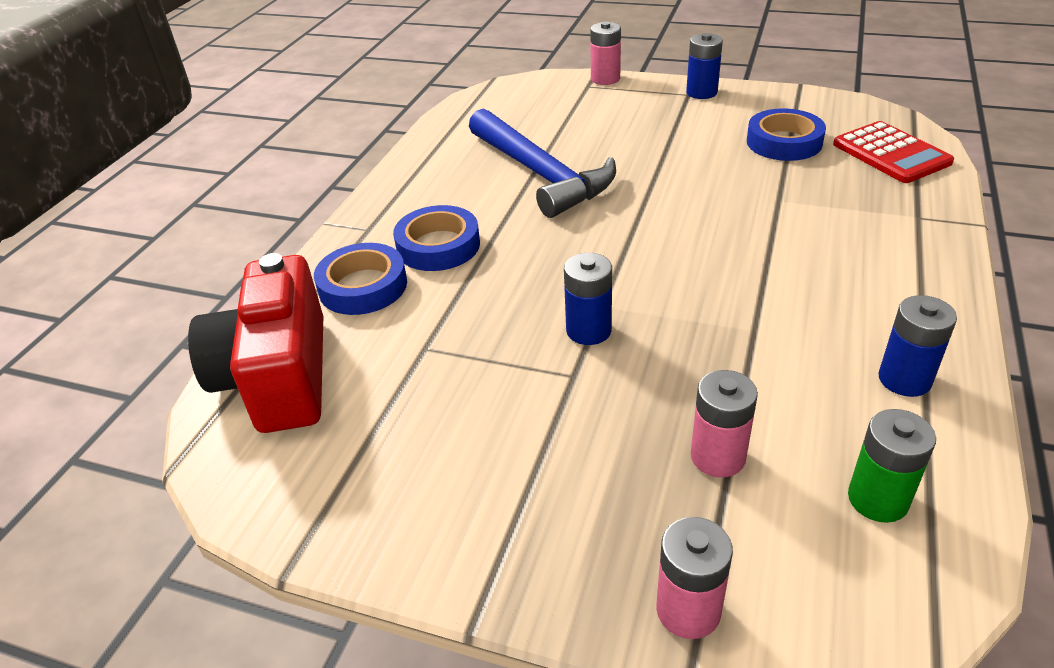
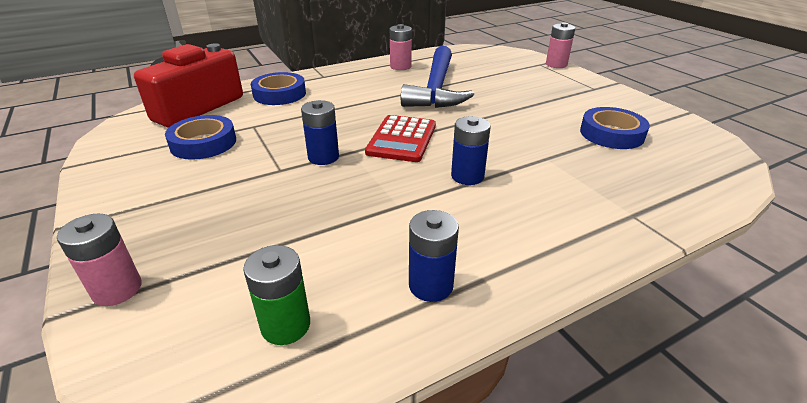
camera: 40 degrees right, 5 degrees down
blue tape [393,205,480,271] -> blue tape moved to [165,115,236,160]
blue battery [686,33,723,99] -> blue battery moved to [451,116,491,185]
pink battery [691,370,758,477] -> pink battery moved to [390,24,412,70]
red calculator [833,121,954,183] -> red calculator moved to [365,115,436,162]

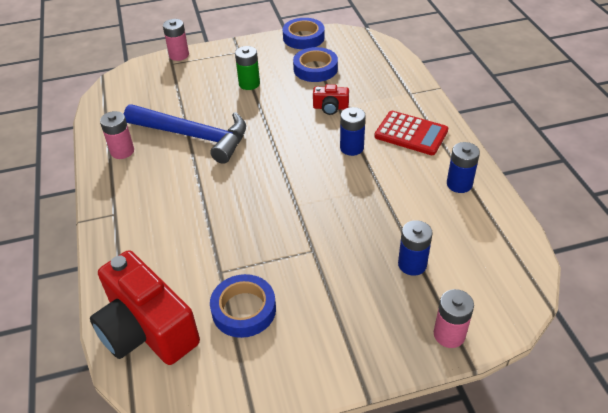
camera: 75 degrees left, 10 degrees up
green battery [243,245,310,345] -> green battery moved to [235,46,260,90]
blue tape [251,72,306,105] -> blue tape moved to [283,18,325,49]
blue battery [301,100,339,165] -> blue battery moved to [398,220,433,276]
red calculator [365,115,436,162] -> red calculator moved to [374,111,448,155]
none -> red camera [313,84,349,115]

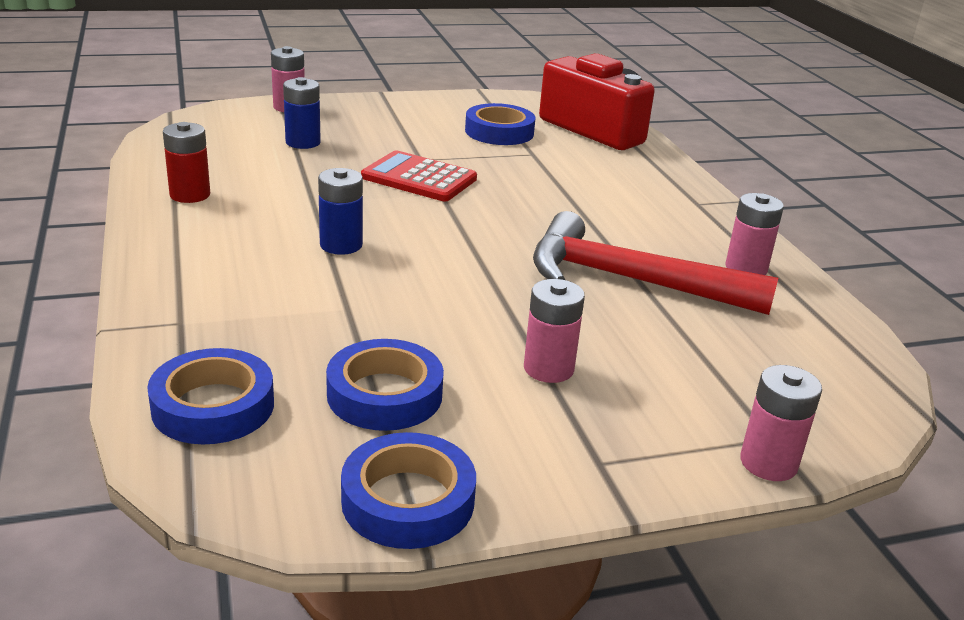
camera: 175 degrees right, 15 degrees down
blue hammer [124,104,246,164] -> red hammer [533,211,778,315]
green battery [235,46,260,90] -> pink battery [524,279,585,383]
red camera [313,84,349,115] -> none
red calculator [374,111,448,155] -> red calculator moved to [361,150,477,201]
blue battery [447,142,480,193] -> red battery [163,122,210,203]
none -> blue tape [147,348,274,444]

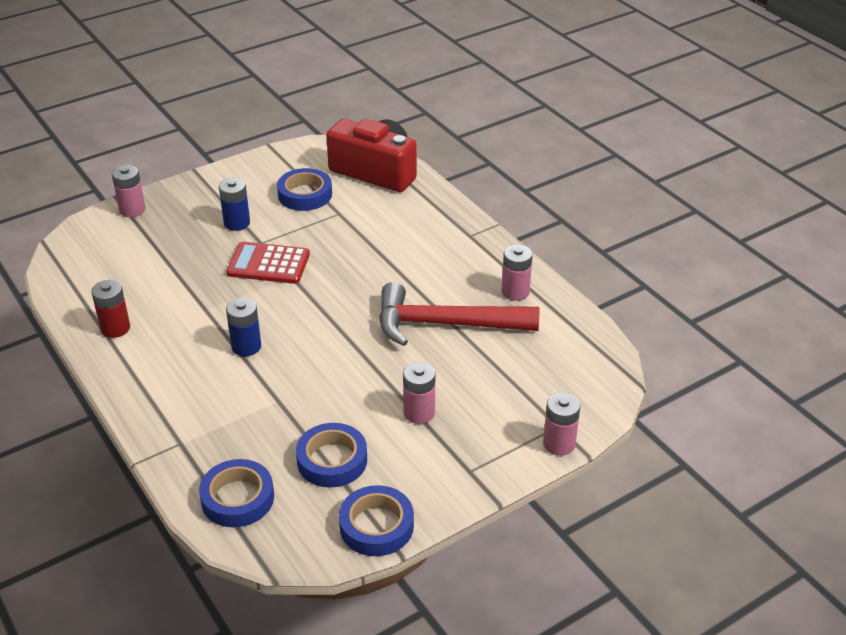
camera: 15 degrees left, 10 degrees up
blue battery [283,77,321,149] -> blue battery moved to [219,178,250,231]

